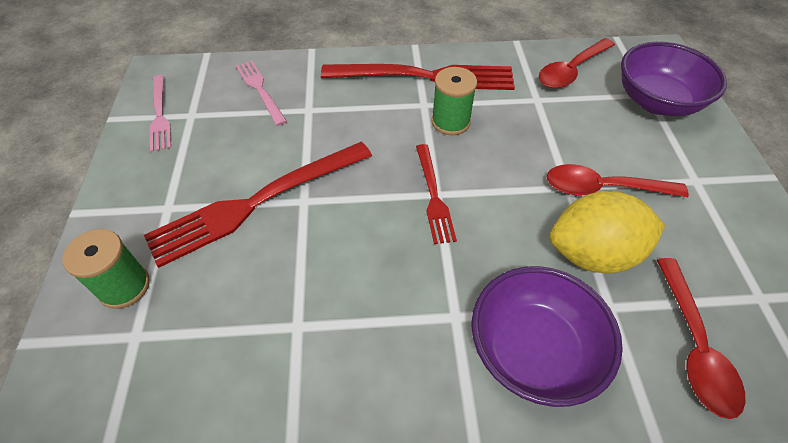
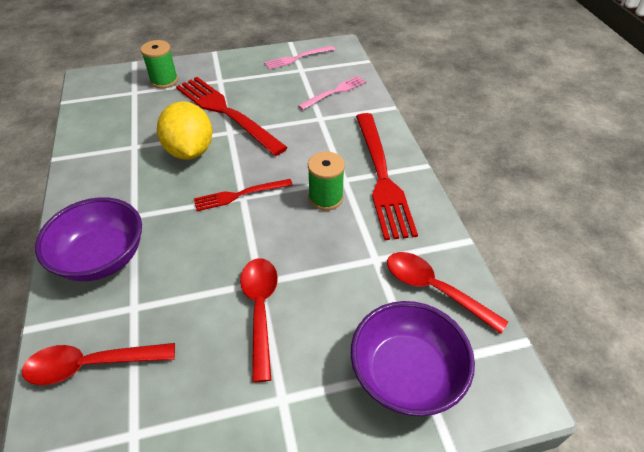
camera: 80 degrees right, 5 degrees down
yellow lemon [550,191,665,273] -> yellow lemon moved to [157,101,213,160]

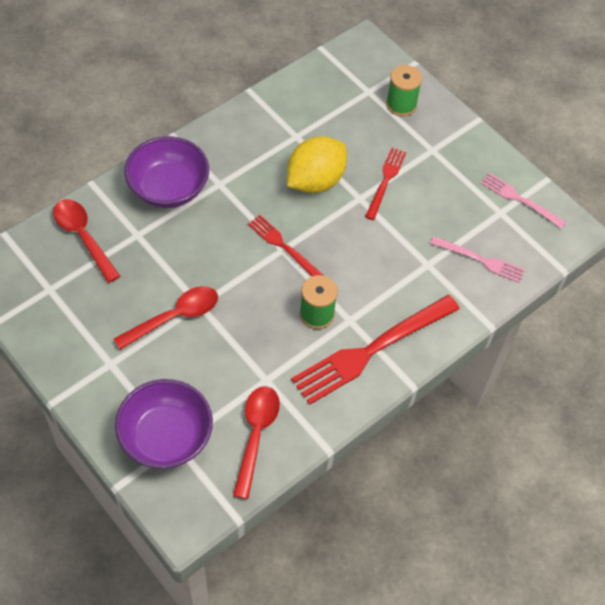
camera: 60 degrees right, 10 degrees up
red fork [176,77,288,156] -> red fork [365,148,406,220], size x0.54

